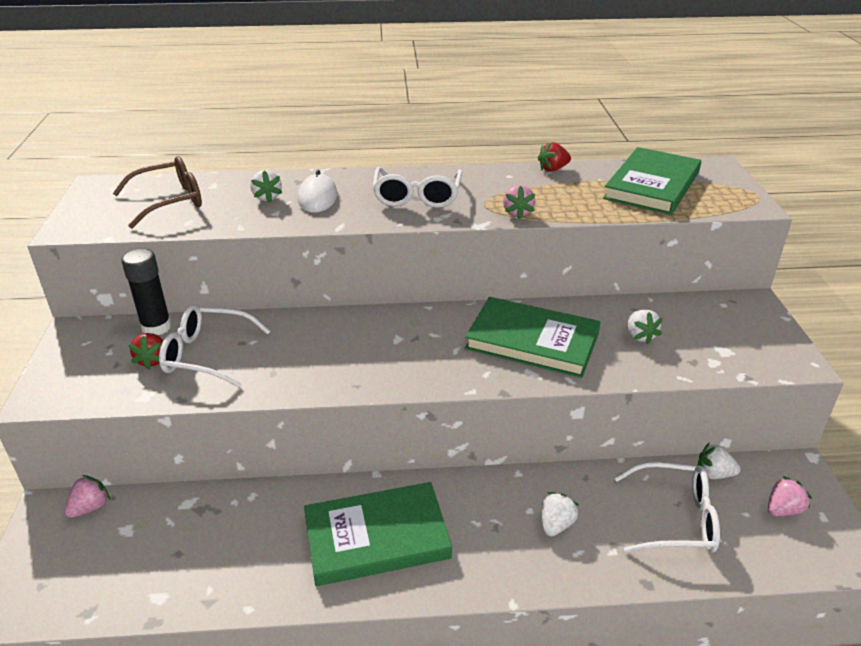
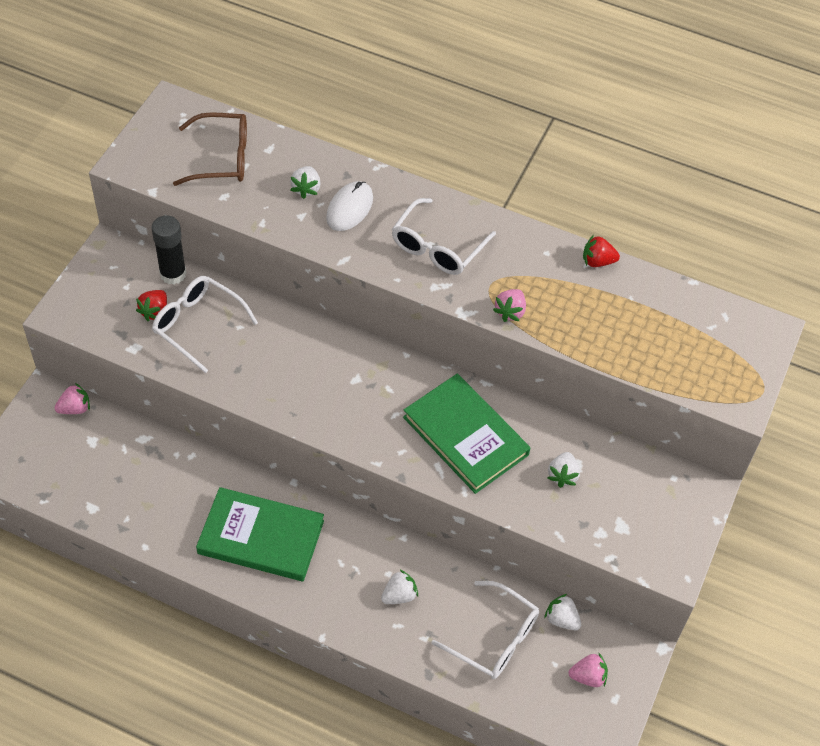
camera: 25 degrees right, 20 degrees up
green book [603,147,701,215] -> none

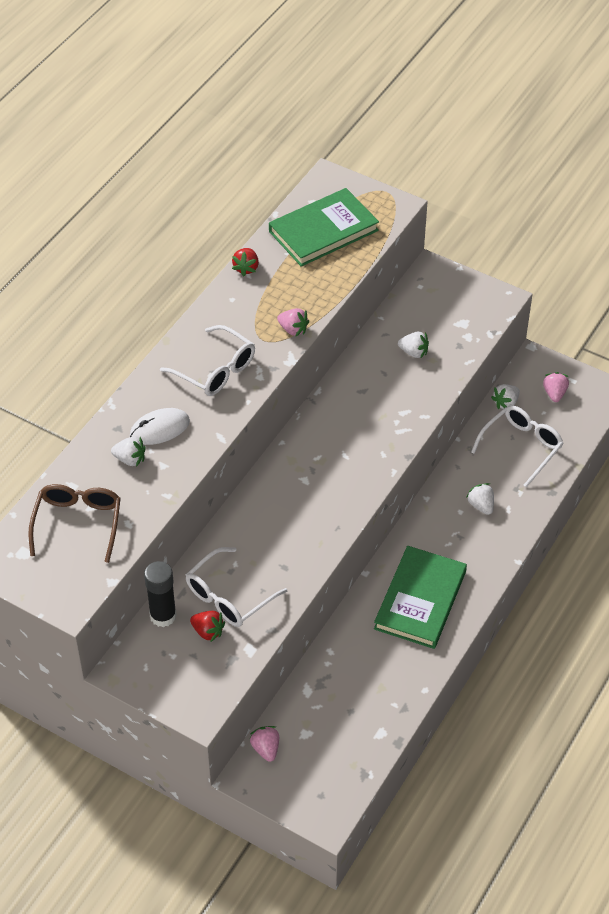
camera: 80 degrees left, 5 degrees down
white mouse [326,181,373,231] -> white mouse turned 60 degrees counterclockwise [130,408,190,445]
green book [403,374,530,494] -> green book moved to [269,188,379,267]

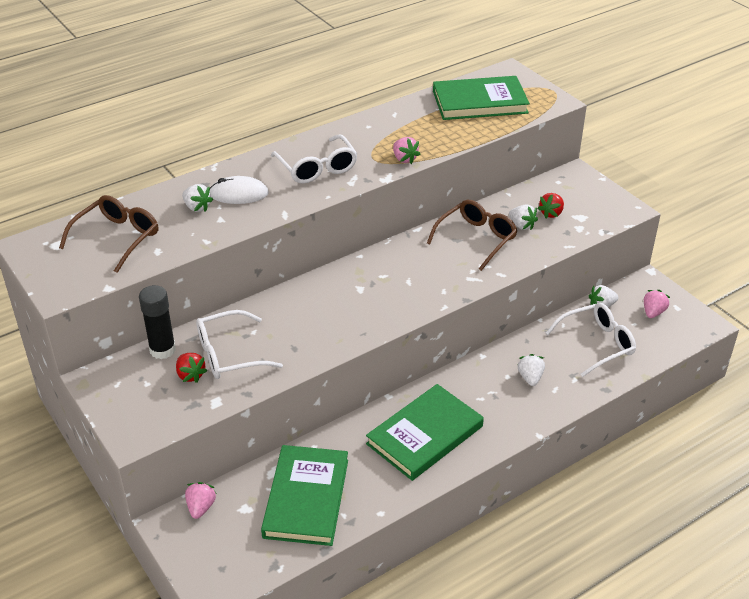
camera: 25 degrees right, 10 degrees down
red strawberry [232,248,259,276] -> red strawberry moved to [537,193,564,218]
none -> green book [261,445,348,546]
none -> brown glasses [427,200,517,271]

